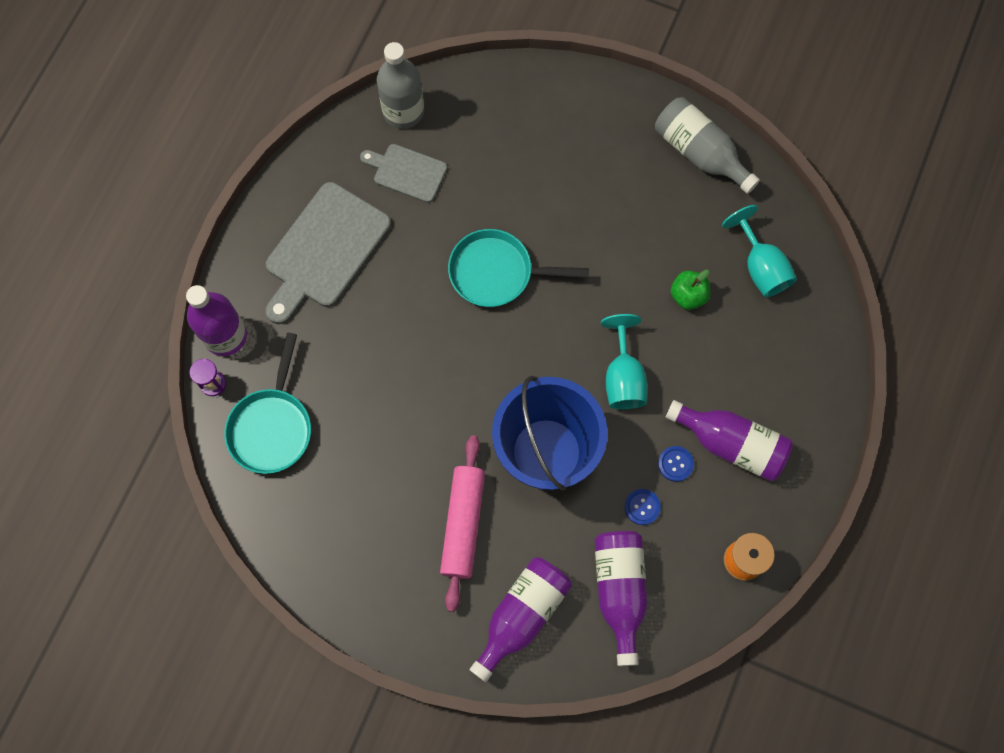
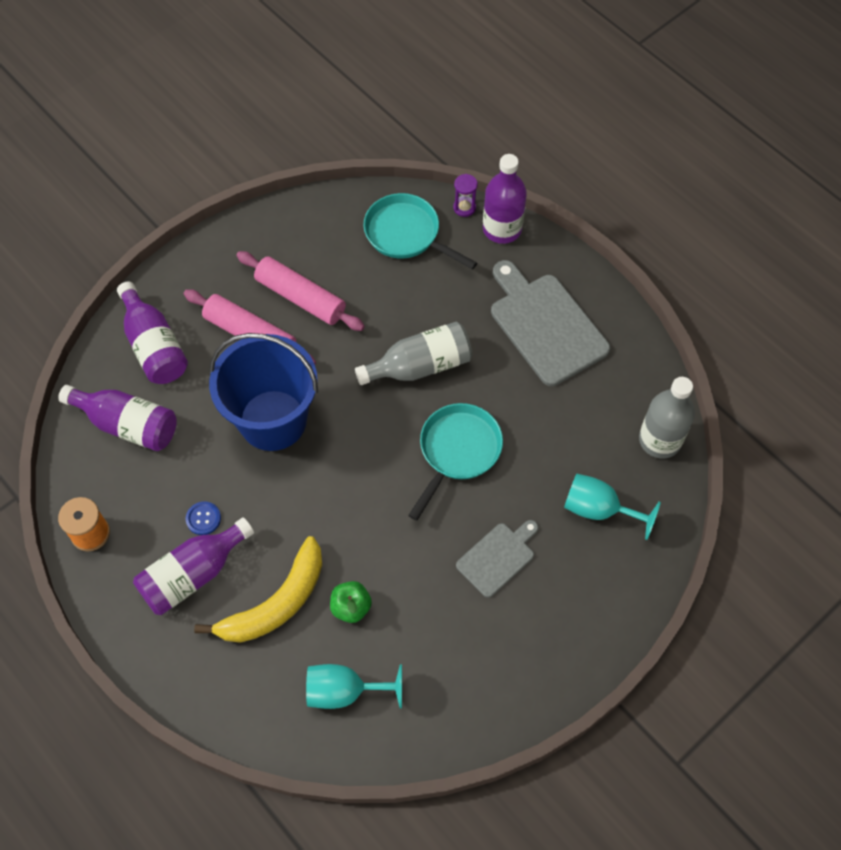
camera: 115 degrees right, 10 degrees down
grey cutting board [360,144,447,203] -> grey cutting board moved to [456,520,538,598]
turquoise goblet [601,314,647,409] -> turquoise goblet moved to [564,473,661,540]
blue button [625,489,661,525] -> none
grey bottle [655,97,760,194] -> grey bottle moved to [355,322,472,385]
none -> yellow banana [194,536,322,643]
none -> pink rolling pin [236,251,365,331]

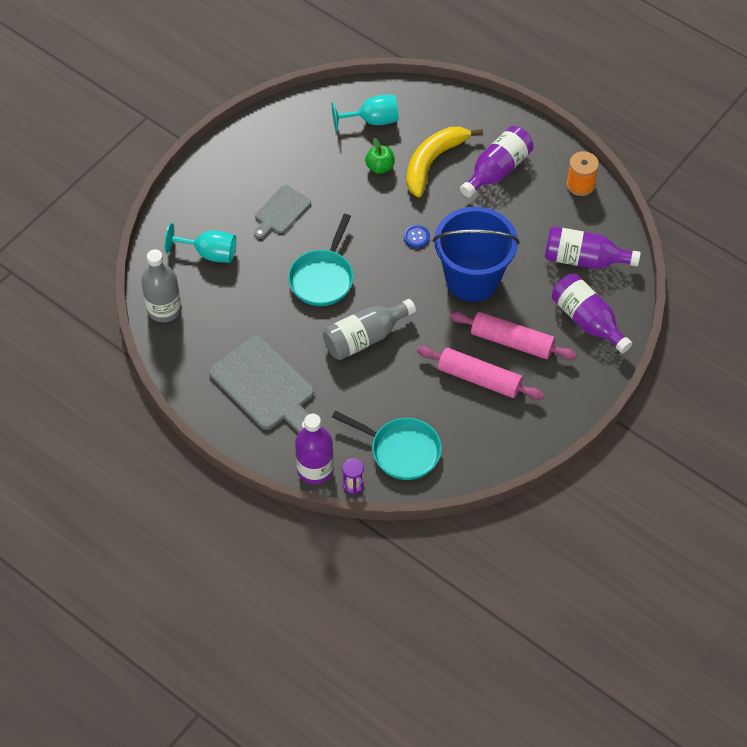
camera: 170 degrees right, 5 degrees down
blue button [186,501,221,535] -> blue button moved to [404,225,430,248]

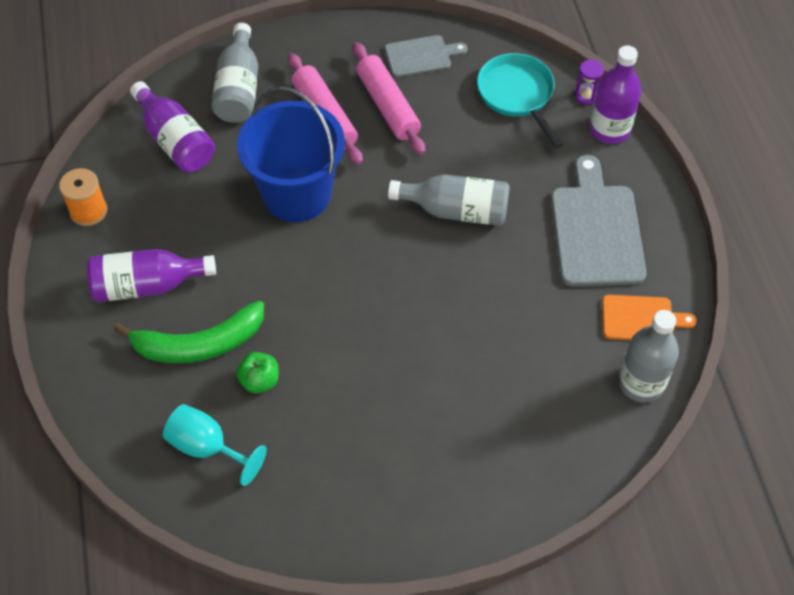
camera: 140 degrees left, 0 degrees up
turquoise goblet [164,223,236,263] -> none
grey cutting board [254,185,311,239] -> grey cutting board moved to [385,35,467,77]
turquoise pan [288,214,354,306] -> none
blue button [404,225,430,248] -> none
yellow banana [407,127,483,198] -> green banana [114,301,264,363]
purple bottle [552,274,632,353] -> grey bottle [211,23,259,123]
none -> orange cutting board [602,295,697,340]

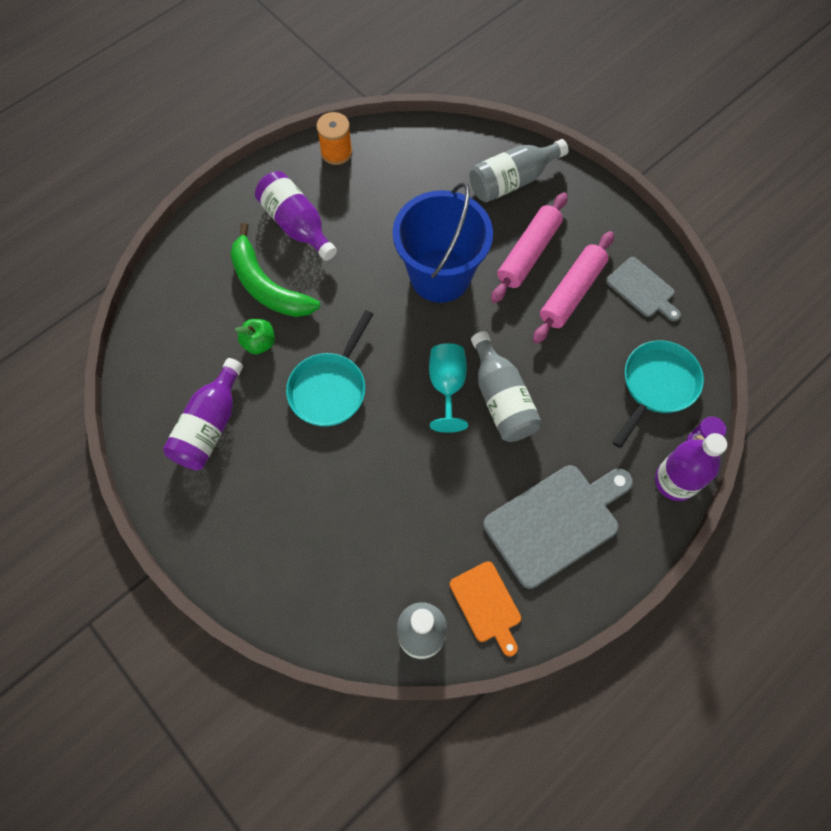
camera: 60 degrees right, 10 degrees up
purple bottle [130,81,215,172] -> purple bottle moved to [163,358,243,470]
turquoise goblet [163,404,267,486] -> turquoise goblet moved to [429,343,468,433]
none -> turquoise pan [286,310,373,427]

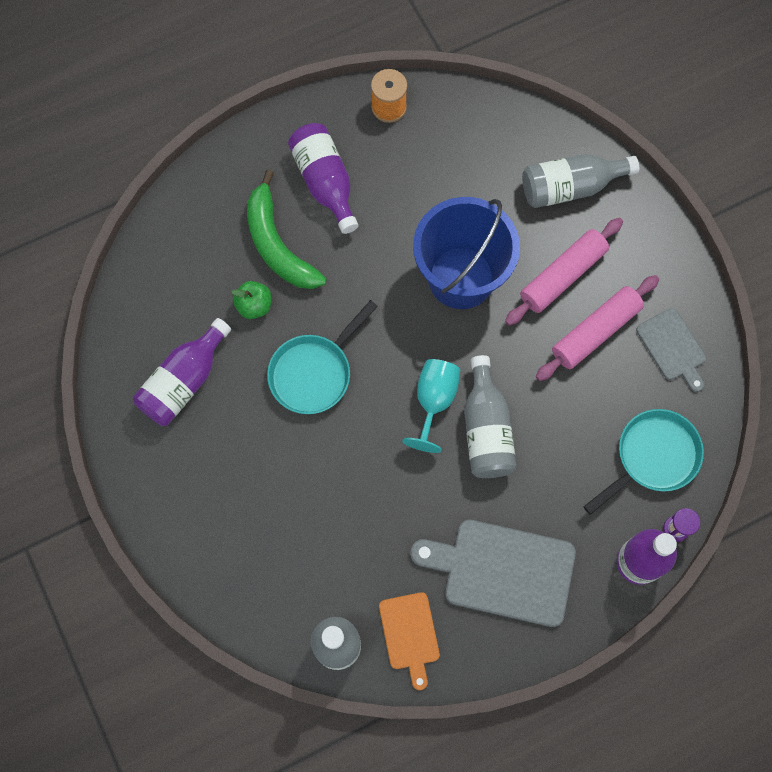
camera: 15 degrees right, 5 degrees up
grey cutting board [483,465,633,589] -> grey cutting board turned 150 degrees counterclockwise [410,520,576,627]

